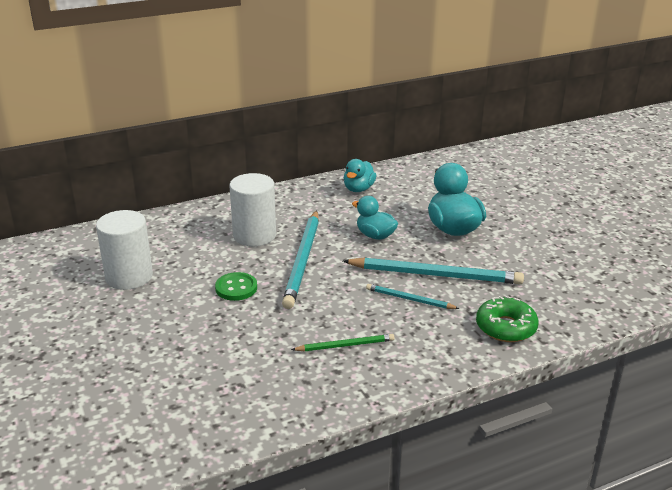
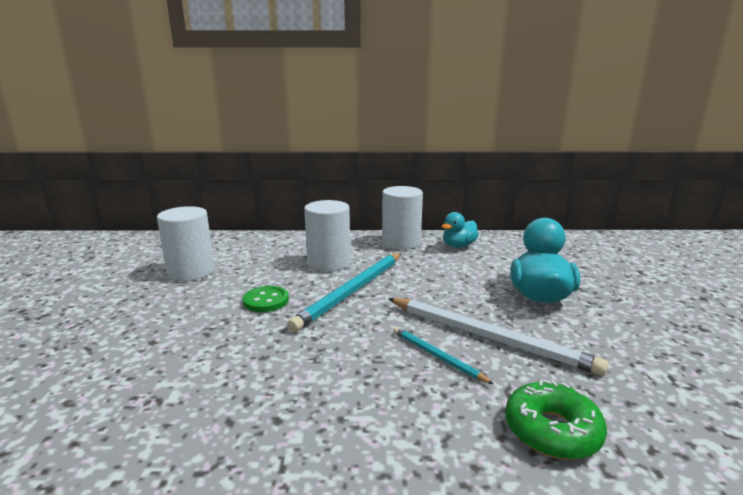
camera: 25 degrees right, 10 degrees down
green pencil [291,334,395,351] -> none
turquoise pencil [343,257,524,284] -> white pencil [388,298,609,376]
turquoise duck [352,196,398,240] -> none
none -> white cylinder [382,186,423,250]

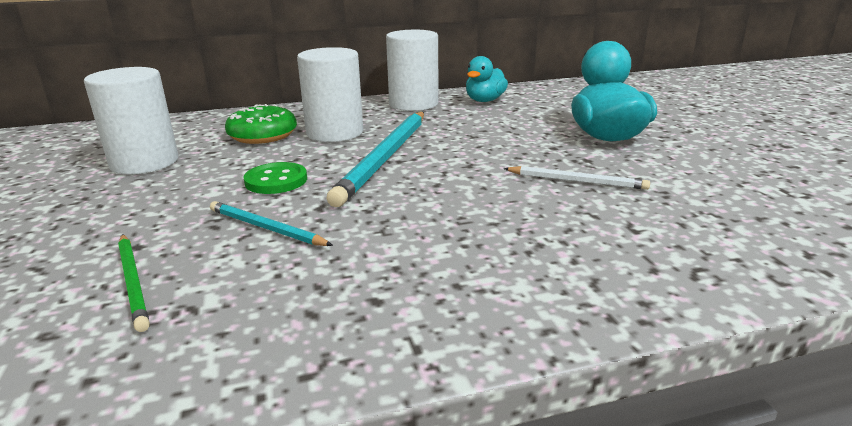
camera: 15 degrees left, 5 degrees up
white pencil [388,298,609,376] -> white pencil [503,166,650,190], size x0.52
turquoise pencil [393,327,494,384] -> turquoise pencil moved to [210,201,333,246]
green donut [505,379,607,460] -> green donut moved to [225,104,297,144]
none -> green pencil [118,234,150,332]

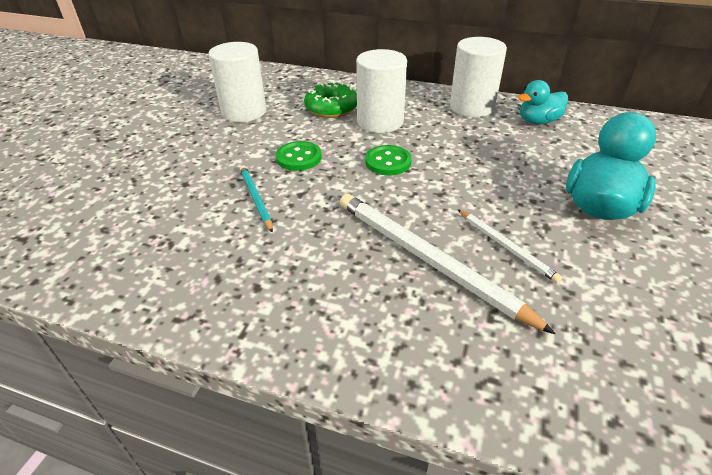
camera: 35 degrees right, 15 degrees up
green pencil [118,234,150,332] -> none
turquoise pencil [326,112,424,207] -> green button [365,145,412,175]
none -> white pencil [340,194,556,334]

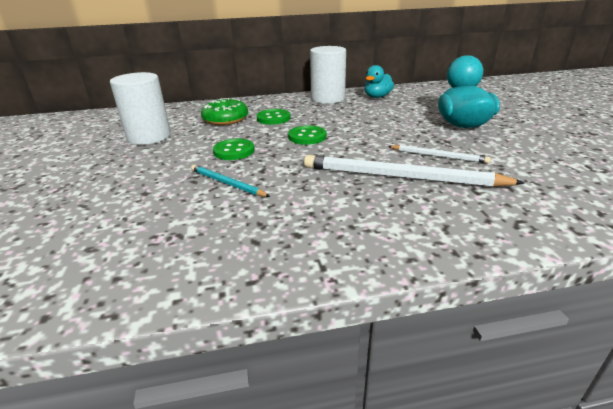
camera: 30 degrees left, 10 degrees down
white cylinder [356,49,407,133] -> green button [256,109,291,125]

